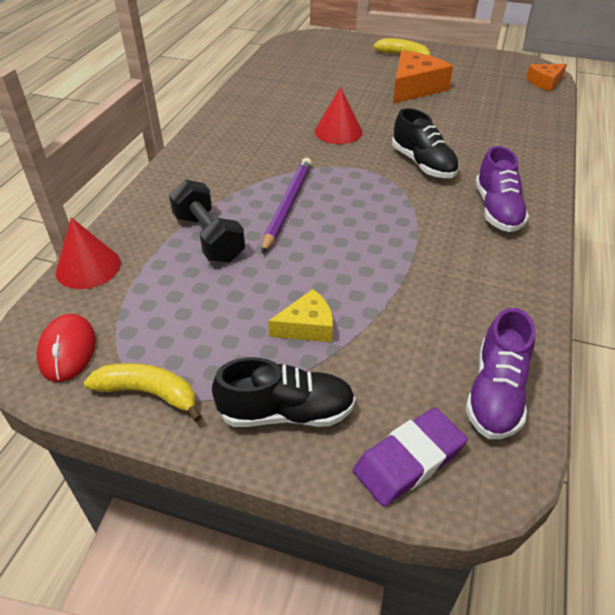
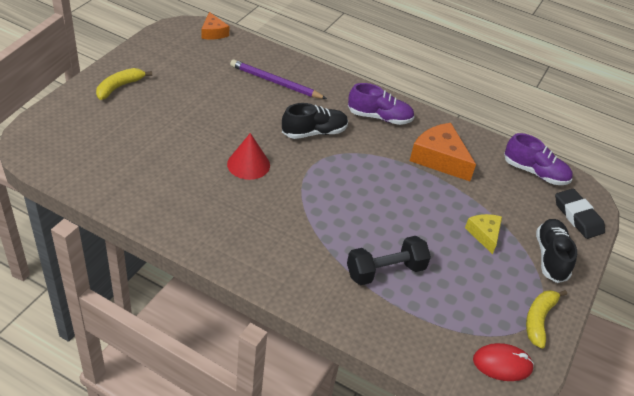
camera: 85 degrees left, 0 degrees up
red cone [56,217,121,289] -> none
purple pencil [262,158,312,254] -> purple pencil moved to [230,59,327,99]
purple eraser [353,407,468,507] -> black eraser [555,189,605,239]
orange cheese [393,51,453,104] -> orange cheese moved to [410,123,476,181]

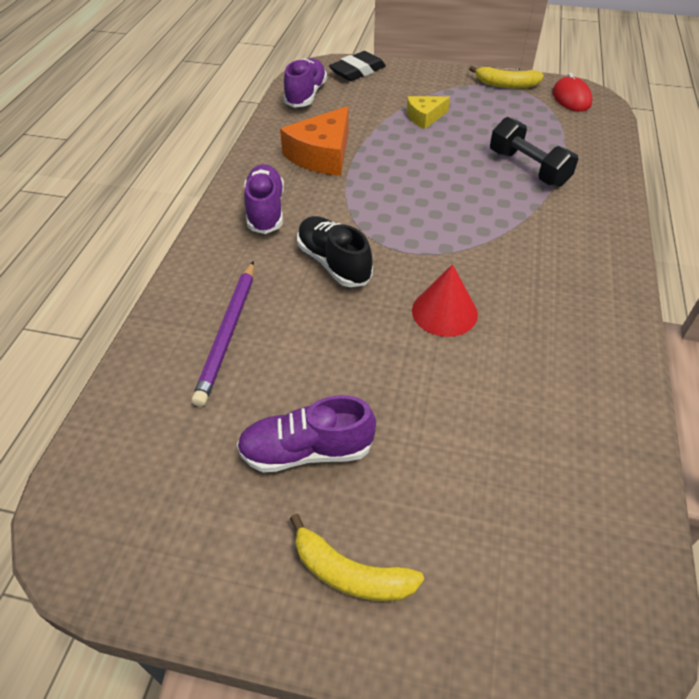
camera: 100 degrees left, 5 degrees up
orange cheese [201,12,229,39] -> none
black shoe [536,219,577,283] -> none
none -> purple shoe [237,395,376,472]

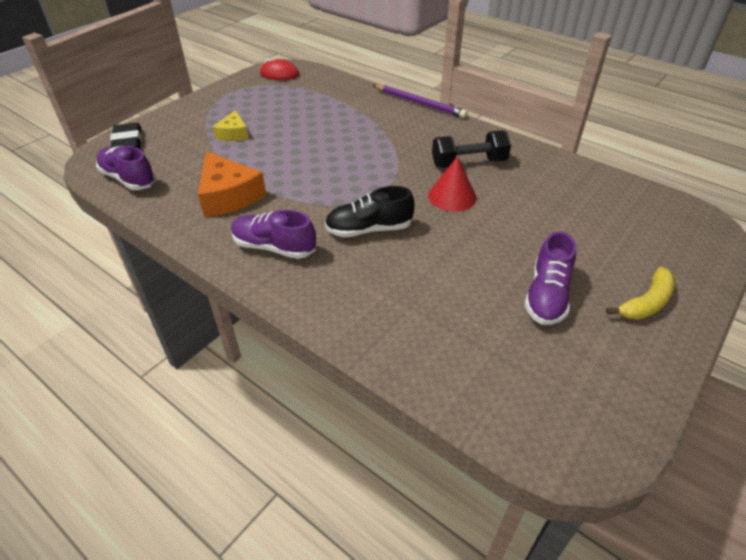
camera: 65 degrees left, 5 degrees down
purple pencil [192,261,254,407] -> purple pencil moved to [373,85,467,118]
yellow banana [469,66,544,89] -> none
black dumbbell [490,117,578,187] -> black dumbbell moved to [432,130,511,168]

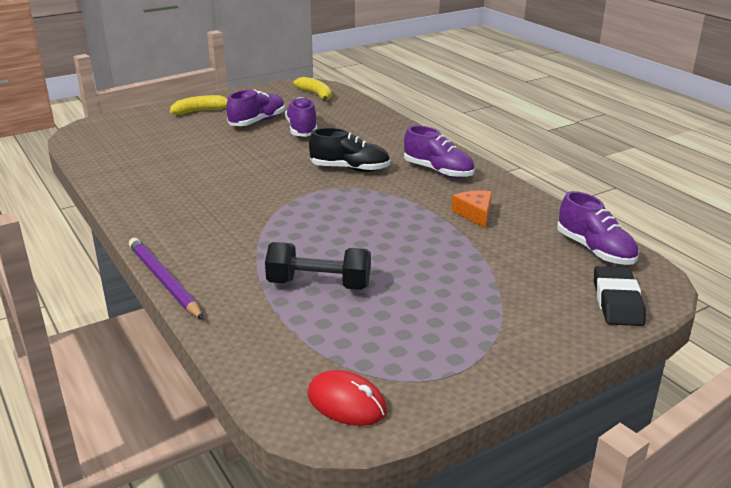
camera: 160 degrees left, 15 degrees down
orange cheese [198,151,266,217] -> orange cheese [451,191,492,228], size x0.58
yellow cheese [213,110,249,141] -> none
red cone [428,156,476,212] -> none
black dumbbell [432,130,511,168] -> black dumbbell moved to [265,242,371,290]
none -> purple shoe [285,97,317,137]
none -> yellow banana [293,77,332,102]

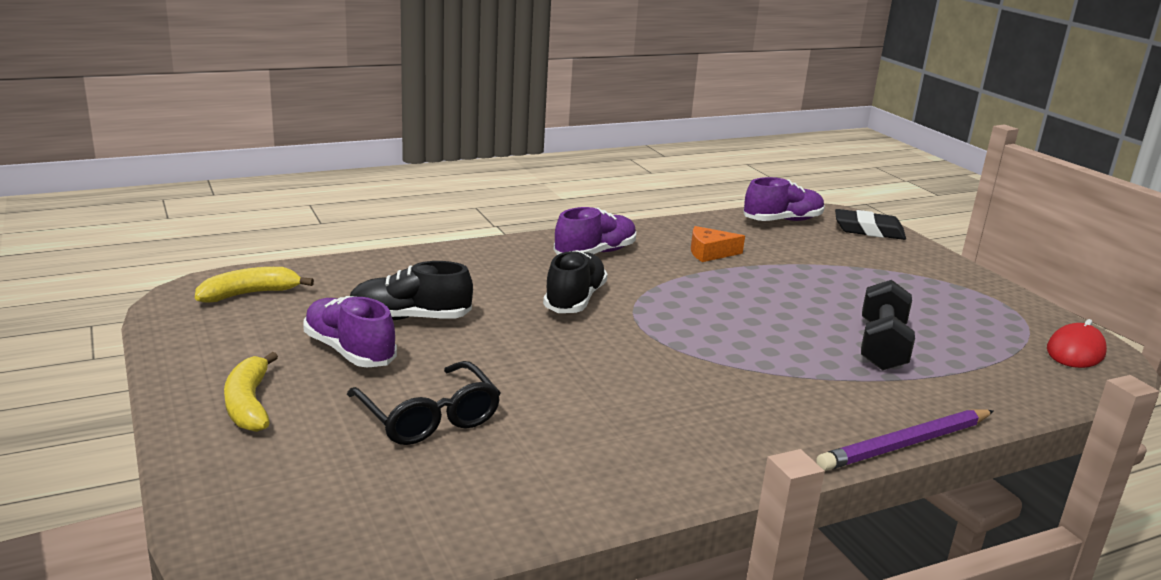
camera: 85 degrees left, 5 degrees down
purple shoe [285,97,317,137] -> black shoe [350,261,473,320]
none -> black glasses [347,361,501,445]

